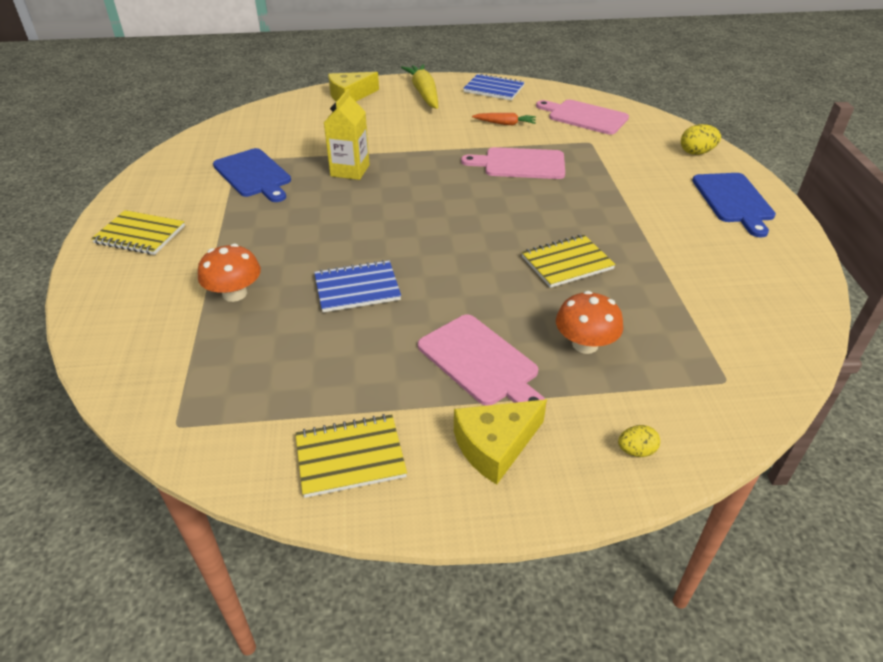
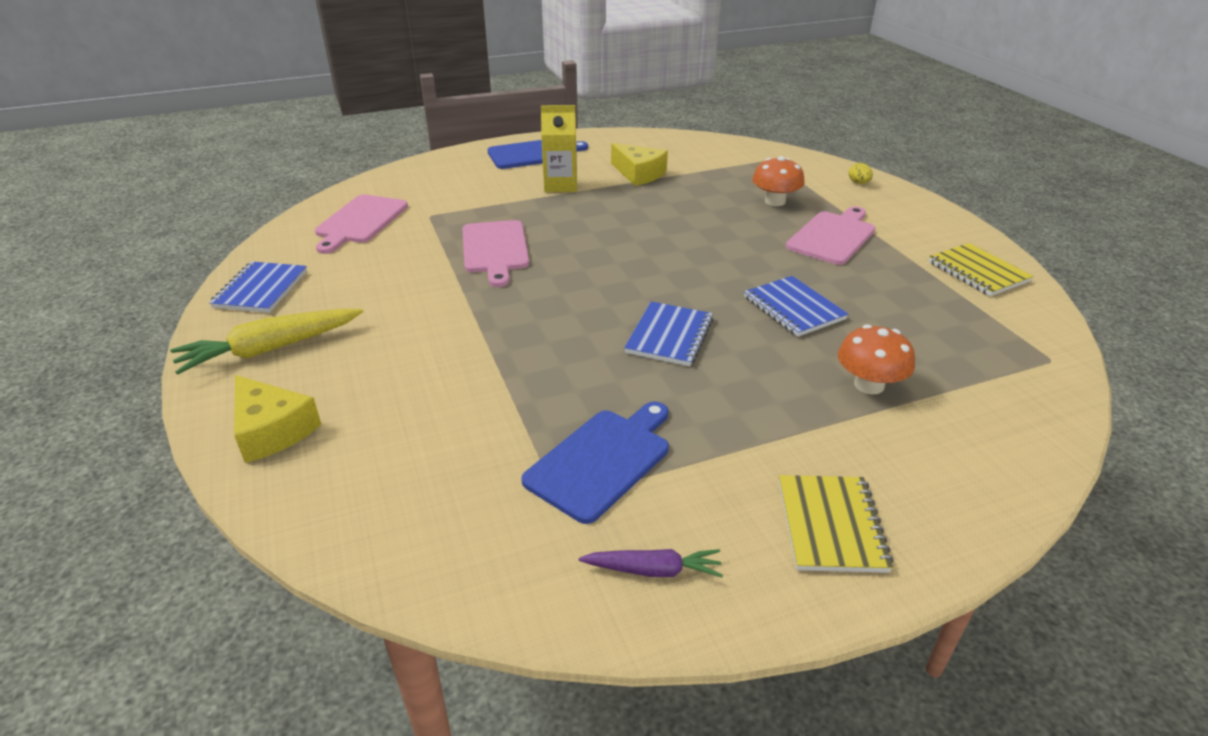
camera: 105 degrees left, 5 degrees down
yellow carton [324,89,370,180] -> yellow carton moved to [541,105,577,192]
yellow cheese [454,400,547,485] -> yellow cheese moved to [611,143,668,186]
orange carrot [472,113,536,125] -> none
yellow notebook [522,235,616,288] -> none
yellow egg [681,124,721,155] -> none
none -> purple carrot [579,549,723,577]
none -> blue notebook [624,301,714,366]

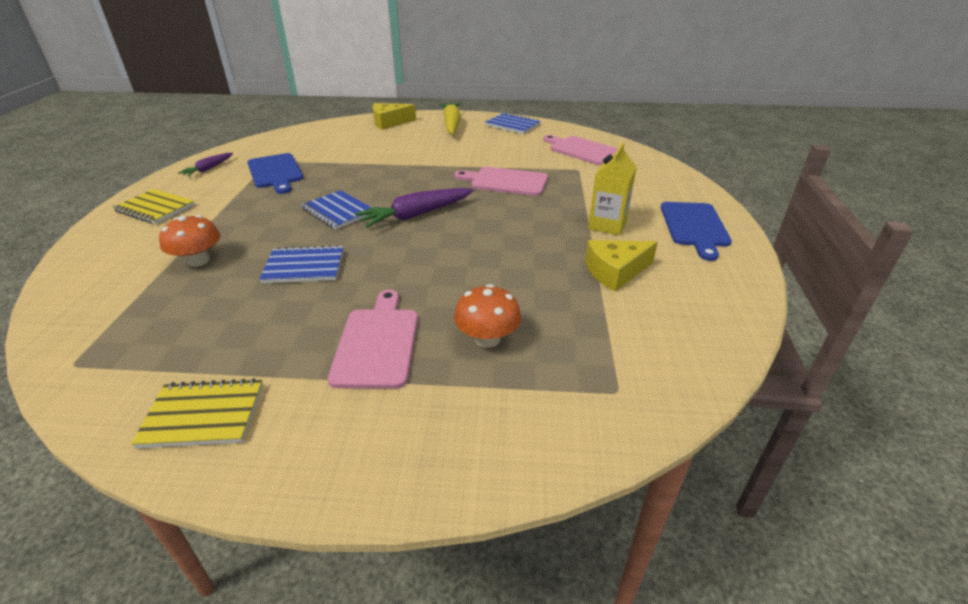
camera: 115 degrees right, 0 degrees up
pink cutting board [786,206,875,265] -> pink cutting board turned 150 degrees counterclockwise [328,290,418,389]
yellow egg [849,163,873,184] -> none
none -> purple carrot [355,188,474,228]

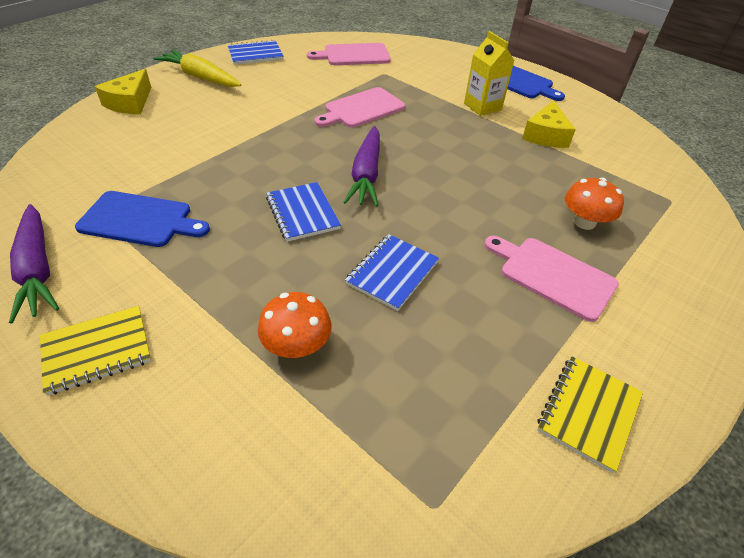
camera: 55 degrees left, 10 degrees up
purple carrot [178,153,233,177] -> purple carrot [9,204,59,324], size x1.76
blue notebook [301,190,372,230] -> blue notebook turned 75 degrees clockwise [266,182,341,242]

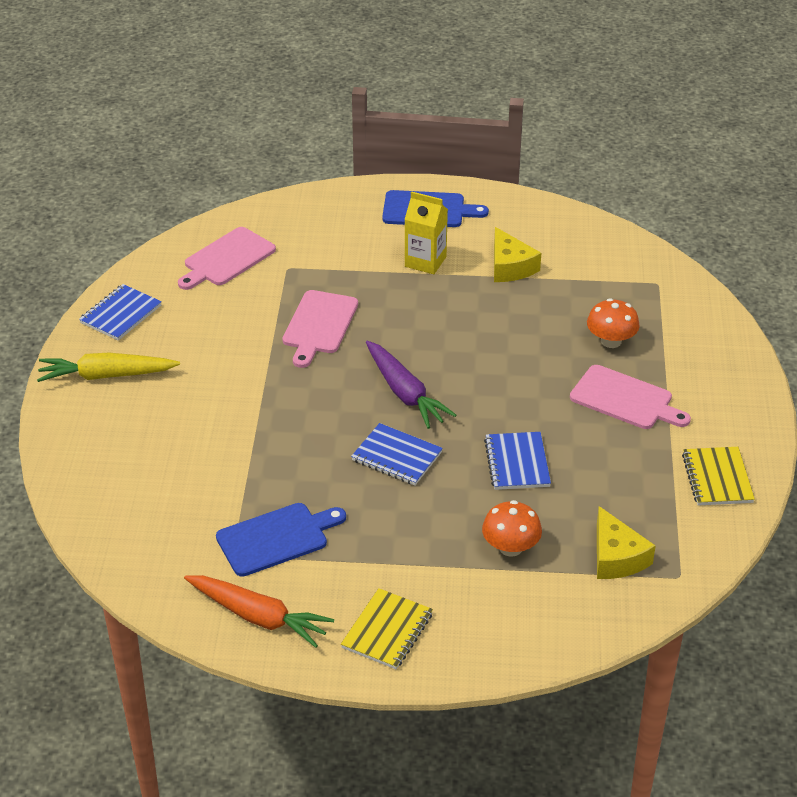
camera: 35 degrees left, 5 degrees down
purple carrot [9,204,59,324] -> orange carrot [184,575,334,648]
yellow cheese [95,69,151,114] -> yellow cheese moved to [597,506,656,579]
pink cutting board [484,236,619,322] -> pink cutting board turned 150 degrees counterclockwise [570,365,691,429]

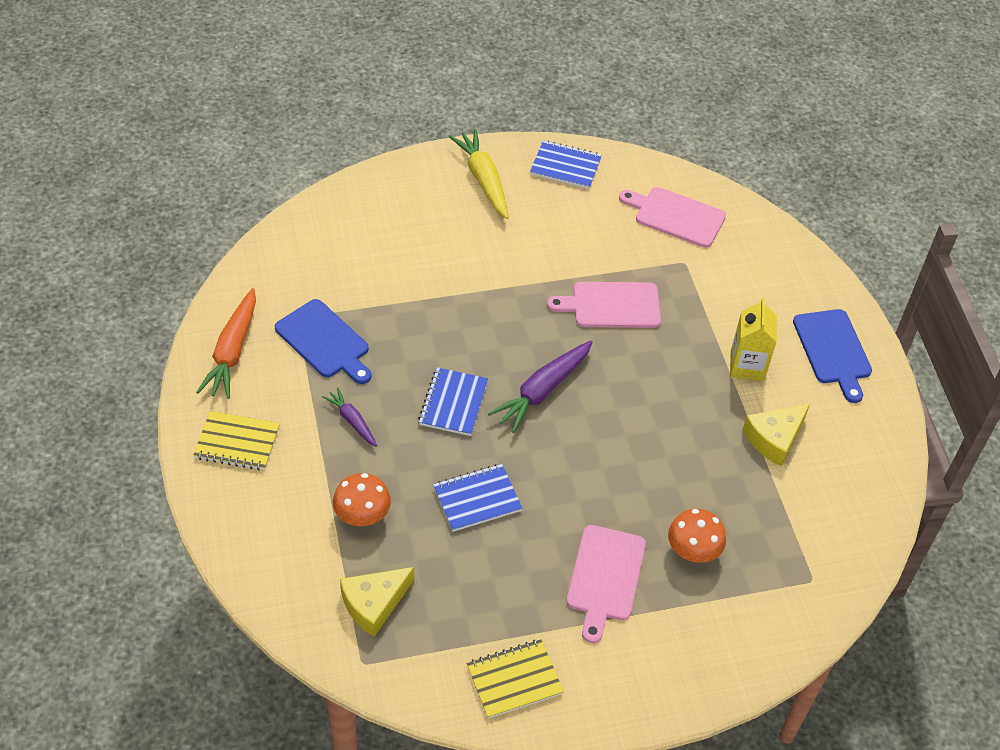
camera: 70 degrees right, 10 degrees up
none -> purple carrot [322,388,377,447]

